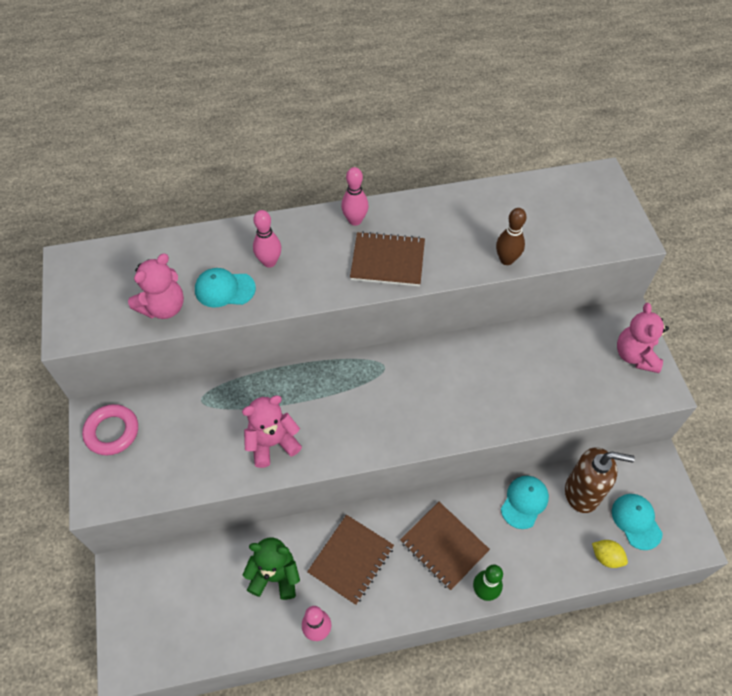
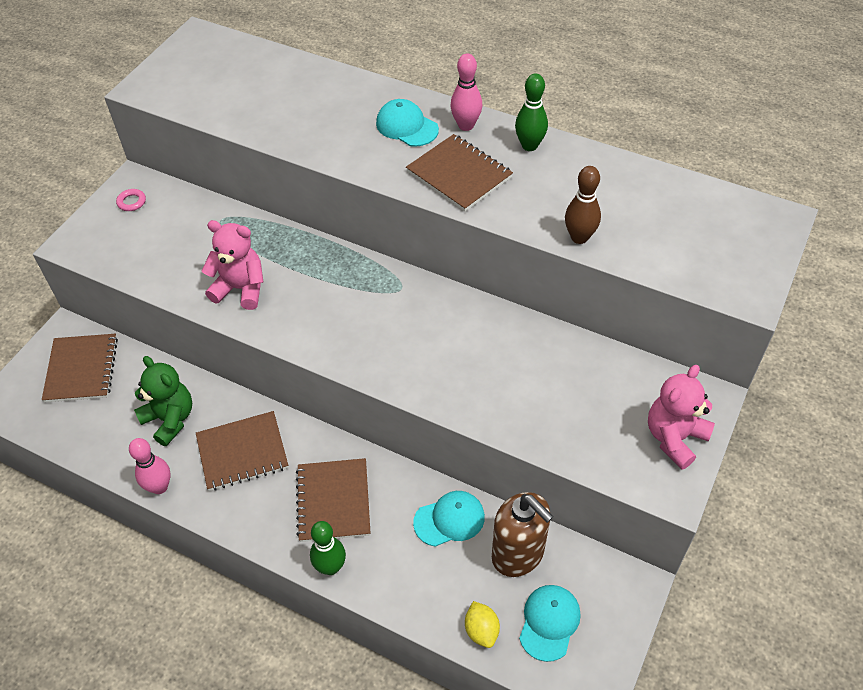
camera: 40 degrees right, 5 degrees down
pink ring [82,404,138,455] -> pink ring [116,189,146,211], size x0.51
pink teddy bear [128,254,184,319] -> none
turquoise cap [195,268,256,308] -> turquoise cap moved to [376,99,439,147]
pink bowling pin [253,210,281,268] -> none
none -> brown notebook [42,334,118,402]
none -> green bowling pin [515,73,548,151]

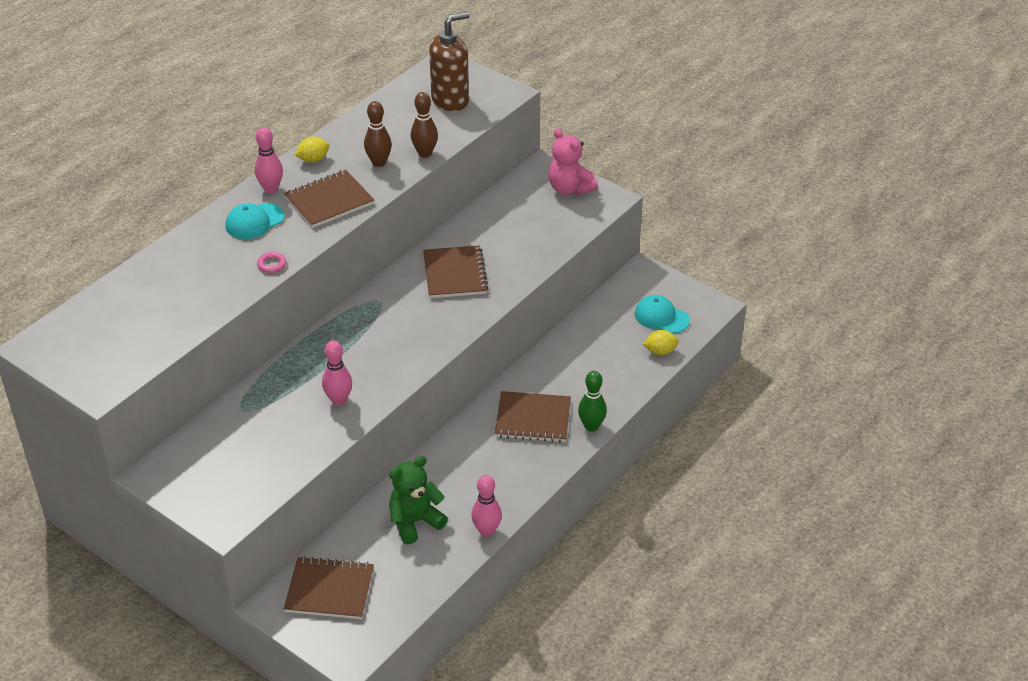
camera: 80 degrees left, 10 degrees down
pink ring [116,189,146,211] -> pink ring moved to [257,252,286,273]
brown notebook [196,411,289,491] -> brown notebook moved to [423,245,488,298]
pink teddy bear [202,220,264,310] -> pink bowling pin [322,340,352,406]
turquoise cap [413,491,485,547] -> none
brown soap dispenser [492,492,554,577] -> brown soap dispenser moved to [429,12,469,111]
green bowling pin [515,73,548,151] -> yellow lemon [295,137,329,163]
none -> brown bowling pin [364,101,392,167]

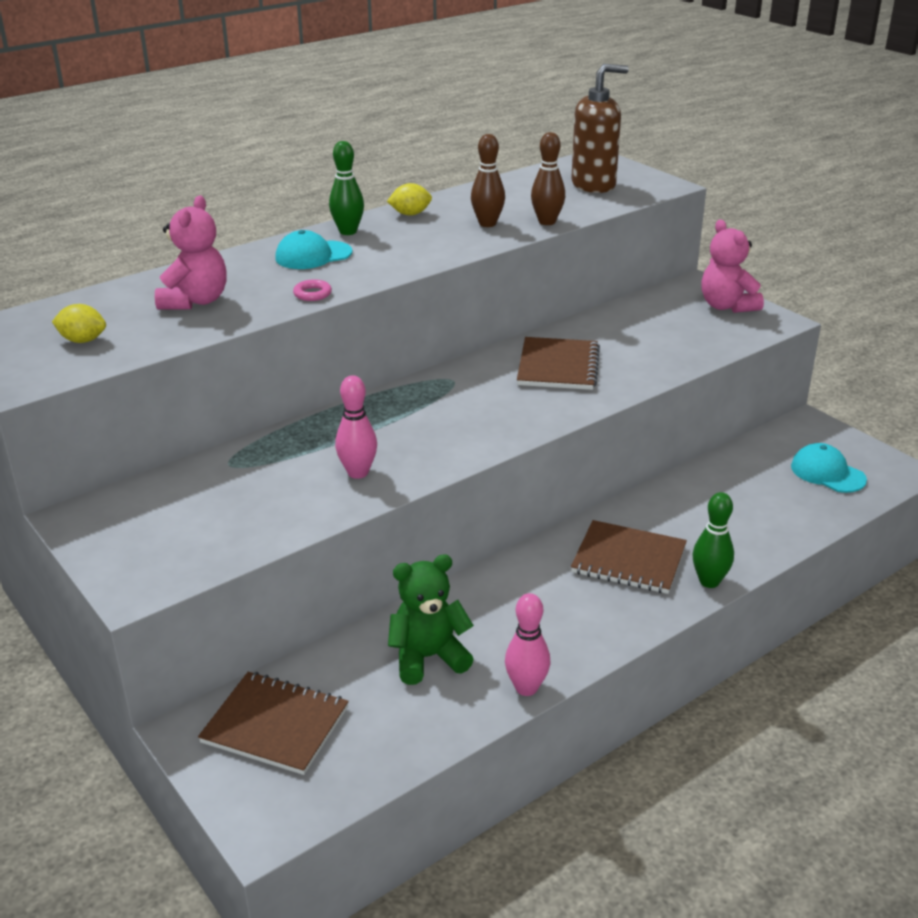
camera: 15 degrees right, 10 degrees down
pink bowling pin [255,127,283,193] -> green bowling pin [329,141,364,235]
brown notebook [284,170,374,228] -> none
yellow lemon [643,330,679,355] -> yellow lemon moved to [52,304,106,343]
none -> pink teddy bear [155,195,227,310]

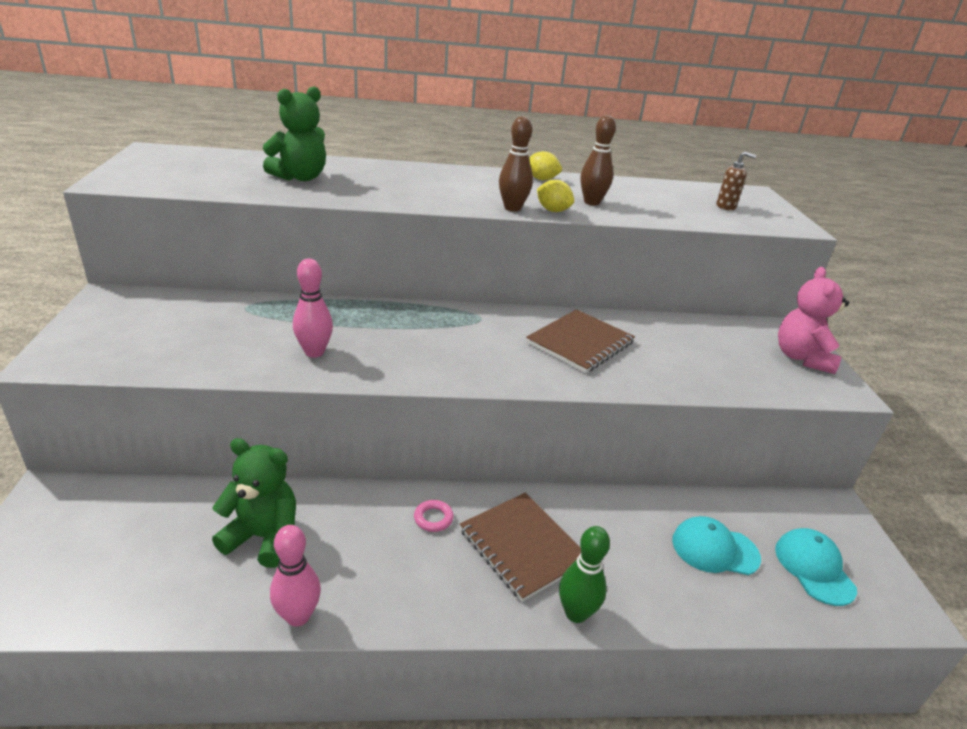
camera: 30 degrees right, 0 degrees up
yellow lemon [52,304,106,343] -> yellow lemon moved to [537,180,574,212]
pink teddy bear [155,195,227,310] -> green teddy bear [263,86,326,181]
brown notebook [198,672,349,775] -> none
turquoise cap [275,230,352,269] -> turquoise cap moved to [672,516,761,575]
pink ring [293,279,332,301] -> pink ring moved to [414,500,454,532]
green bowling pin [329,141,364,235] -> none
brown bowling pin [531,132,565,225] -> brown bowling pin moved to [499,116,533,212]
brown soap dispenser [571,64,629,193] -> brown soap dispenser [716,152,756,210], size x0.49

